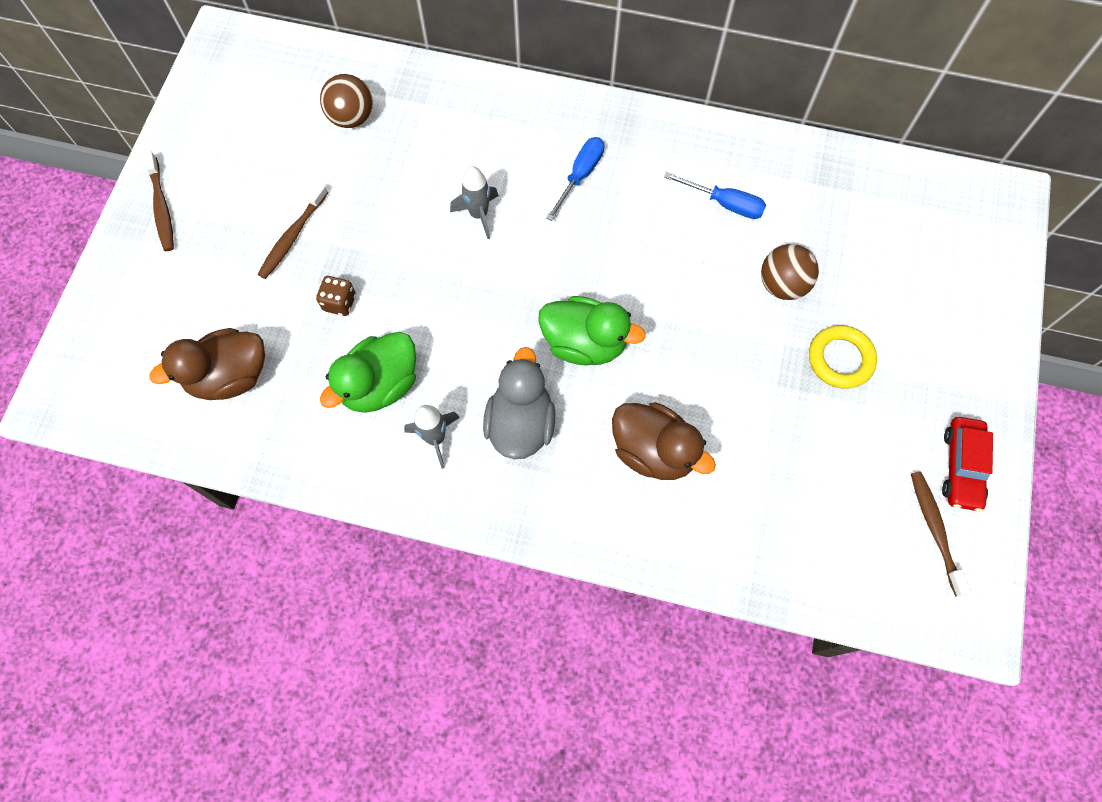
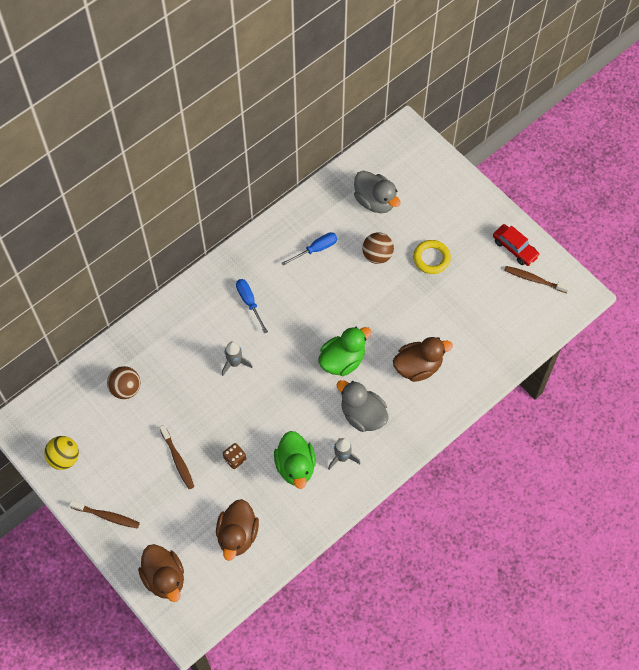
camera: 55 degrees left, 5 degrees down
none -> yellow ball [44,436,79,470]
none -> brown duck [138,544,184,602]
none -> grey duck [354,171,401,213]

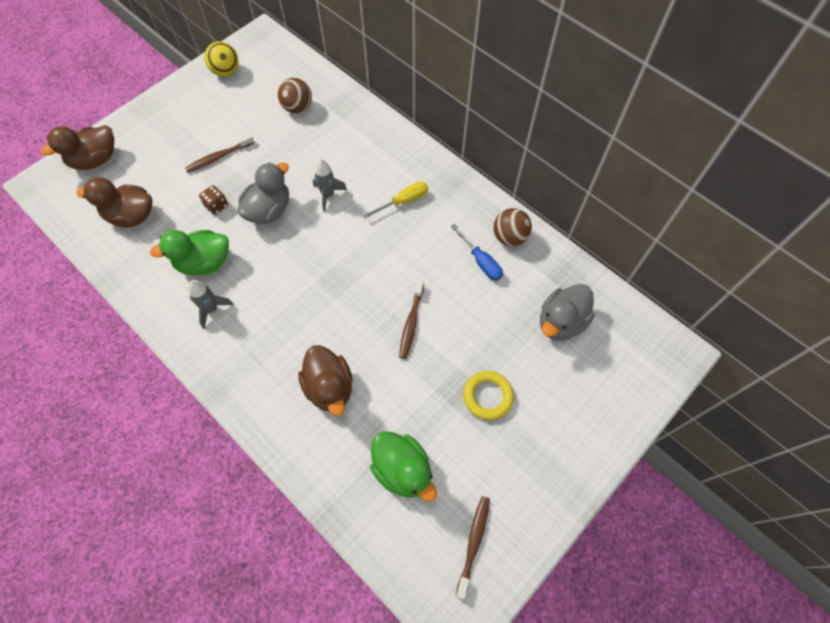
camera: 85 degrees right, 0 degrees up
brown toothbrush [69,500,140,529] -> brown toothbrush moved to [399,279,424,359]
blue screwdriver [236,279,268,333] -> yellow screwdriver [363,182,428,218]
green duck [318,327,371,376] -> green duck moved to [370,431,437,502]
grey duck [337,380,389,432] -> grey duck moved to [237,162,289,224]
brown ball [362,232,394,264] -> brown ball moved to [494,208,532,246]
red car [493,224,540,266] -> none

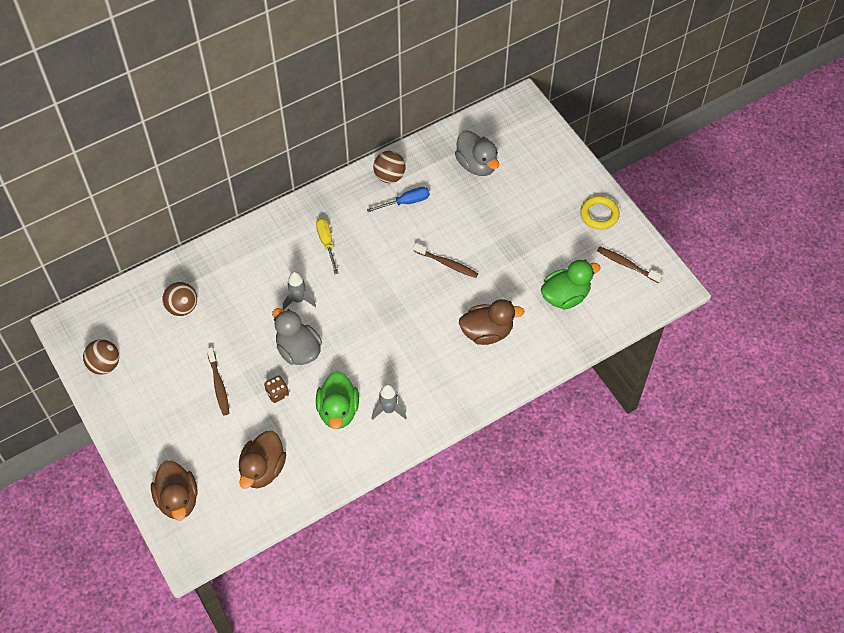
camera: 75 degrees left, 5 degrees down
yellow ball [204,41,239,77] -> brown ball [83,339,119,374]
yellow ring [463,371,514,420] -> yellow ring moved to [580,196,620,230]

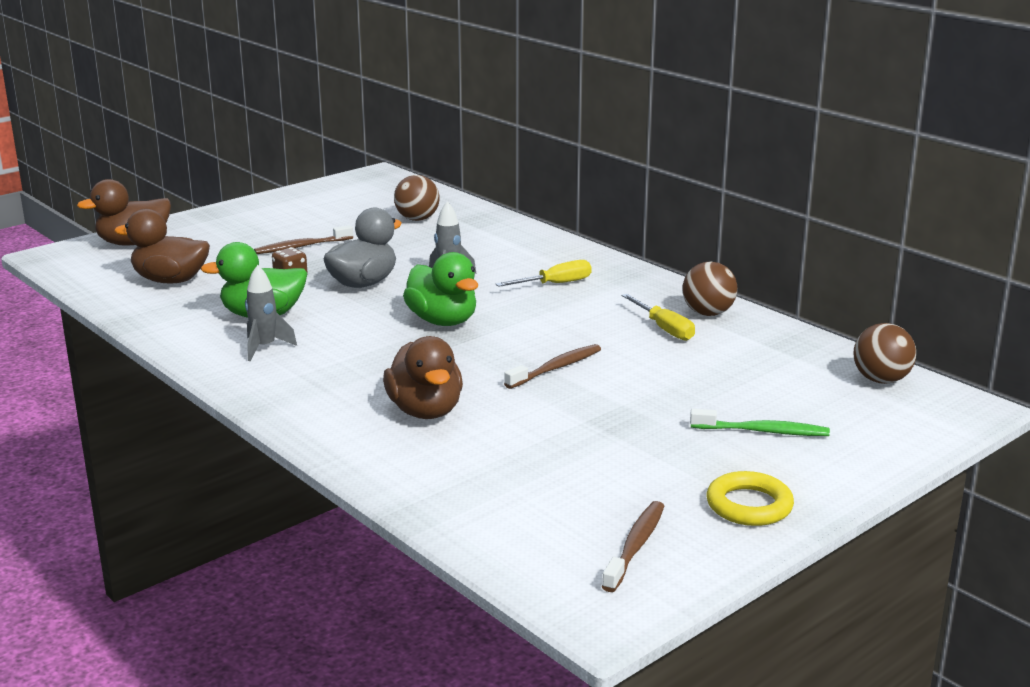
camera: 80 degrees right, 35 degrees down
brown ball [83,339,119,374] -> brown ball moved to [854,323,916,384]
blue screwdriver [367,187,430,212] -> yellow screwdriver [622,294,695,341]
brown toothbrush [413,243,478,278] -> brown toothbrush turned 150 degrees counterclockwise [504,344,601,389]
grey duck [455,130,499,176] -> none
green duck [541,260,600,310] -> green duck moved to [403,252,478,326]
none -> green toothbrush [690,409,830,436]

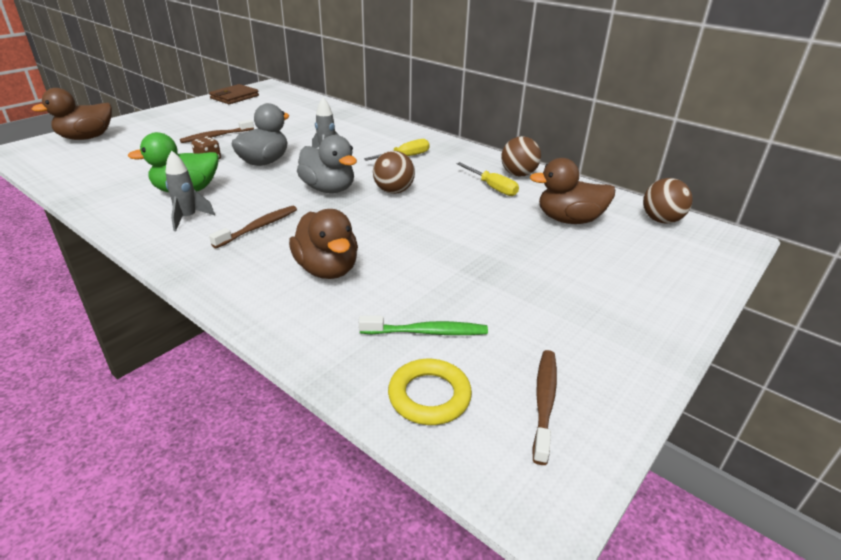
camera: 10 degrees left, 10 degrees up
brown duck [114,209,210,283] -> brown duck moved to [529,158,615,224]
brown ball [394,175,440,221] -> brown ball moved to [373,151,415,194]
green duck [403,252,478,326] -> grey duck [297,135,357,193]
brown toothbrush [504,344,601,389] -> brown toothbrush moved to [209,206,297,248]
green toothbrush [690,409,830,436] -> green toothbrush moved to [359,316,488,335]
yellow ring [706,471,794,526] -> yellow ring moved to [388,359,472,425]
none -> brown wallet [209,84,259,104]

